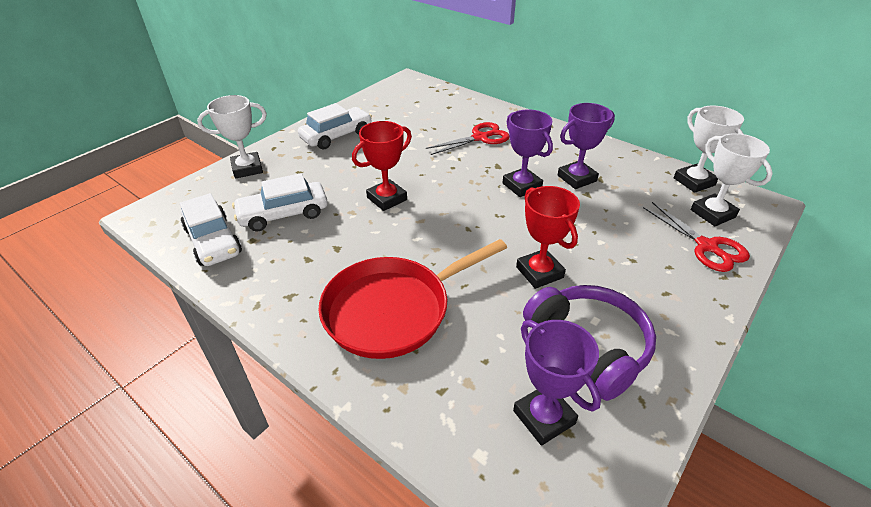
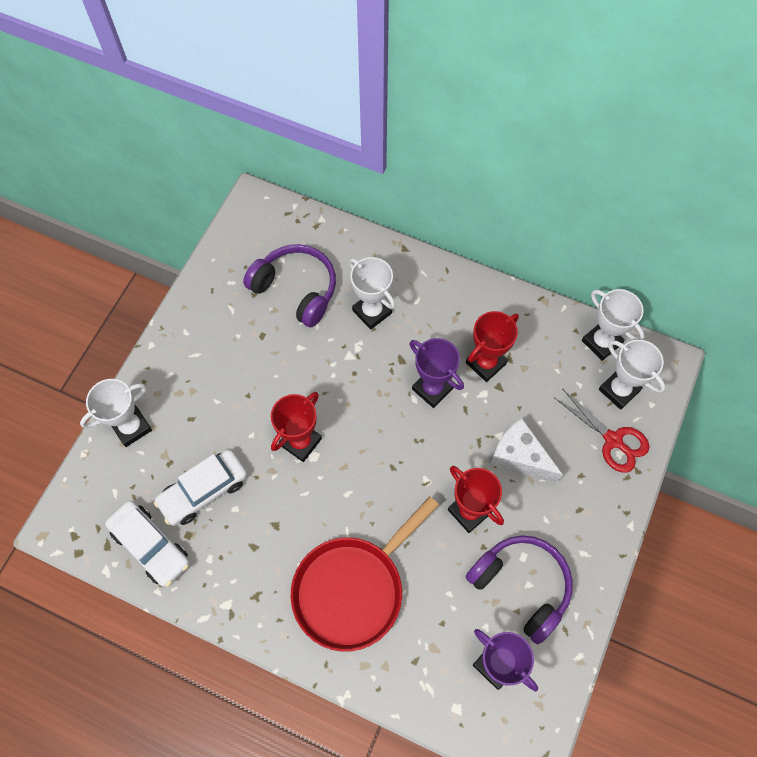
camera: 15 degrees left, 25 degrees up
white car [298,103,372,149] -> none
red scissors [426,122,510,155] -> white trophy [349,257,395,330]
purple trophy [558,103,615,189] -> red trophy [466,311,519,382]
none -> purple headphones [243,244,336,327]
none -> white cheese [490,418,563,484]

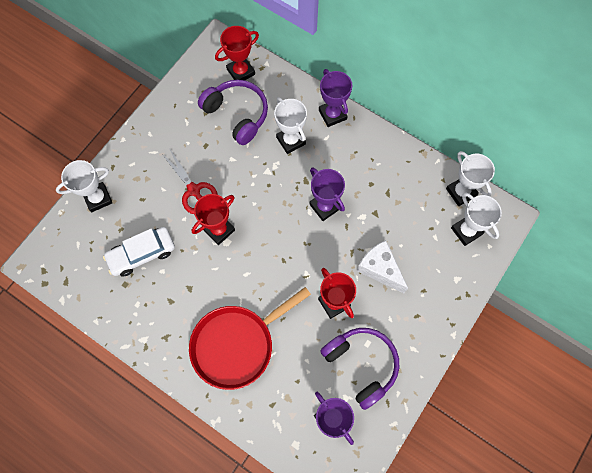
camera: 10 degrees right, 5 degrees up
white car [105,501,190,587] -> none
red trophy [466,311,519,382] -> red trophy moved to [215,26,259,80]
red scissors [555,389,649,473] -> red scissors moved to [162,148,218,214]
none -> purple trophy [319,69,352,127]

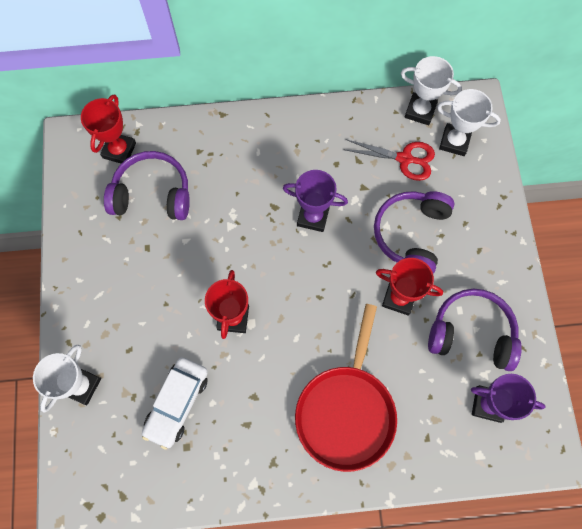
camera: 40 degrees left, 0 degrees up
red scissors [162,148,218,214] -> red scissors moved to [343,139,435,181]
white trophy [274,97,307,154] -> none
purple trophy [319,69,352,127] -> none
white cheese [357,240,408,293] -> purple headphones [374,191,455,274]

